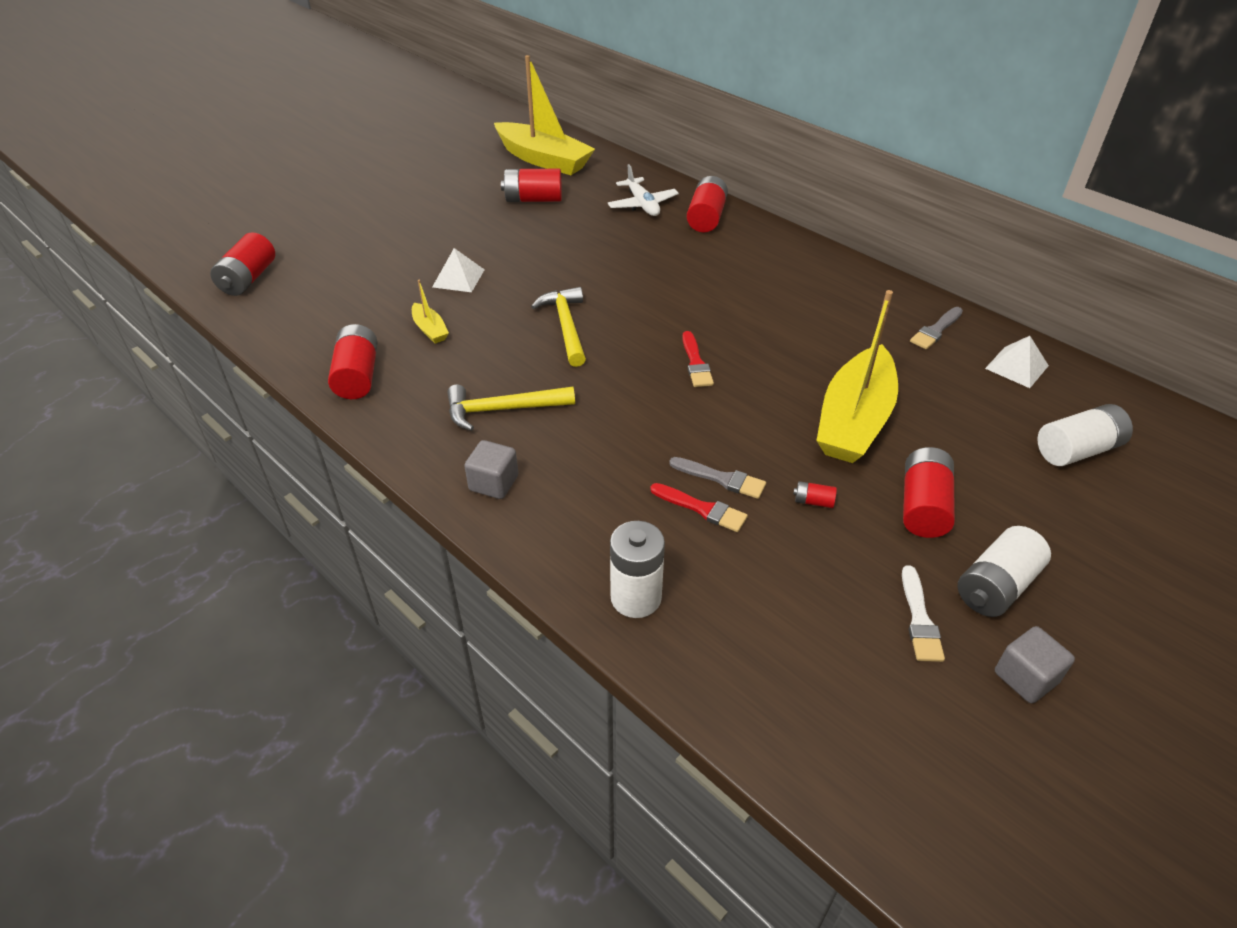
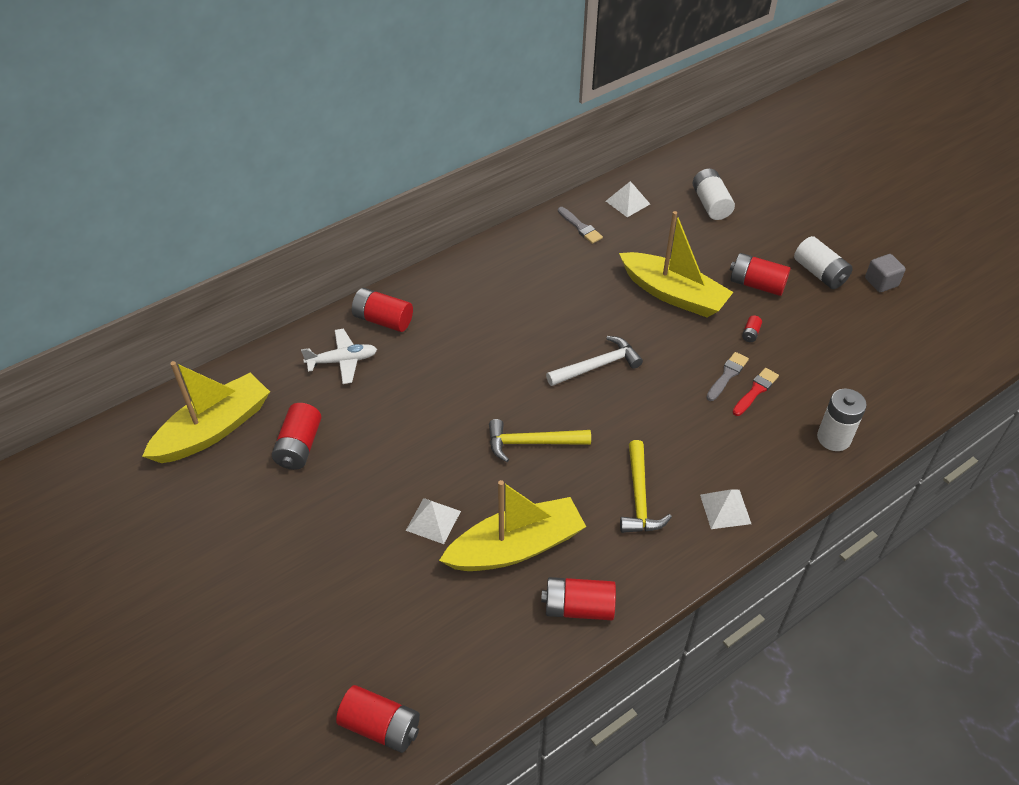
camera: 80 degrees left, 5 degrees up
yellow boat [412,280,449,344] -> yellow boat [439,480,586,571], size x2.32
grey cube [465,440,518,499] -> white pyramid [700,489,751,529]
red brush [682,331,714,387] -> white hammer [546,336,643,386]
white brush [902,565,945,662] -> none

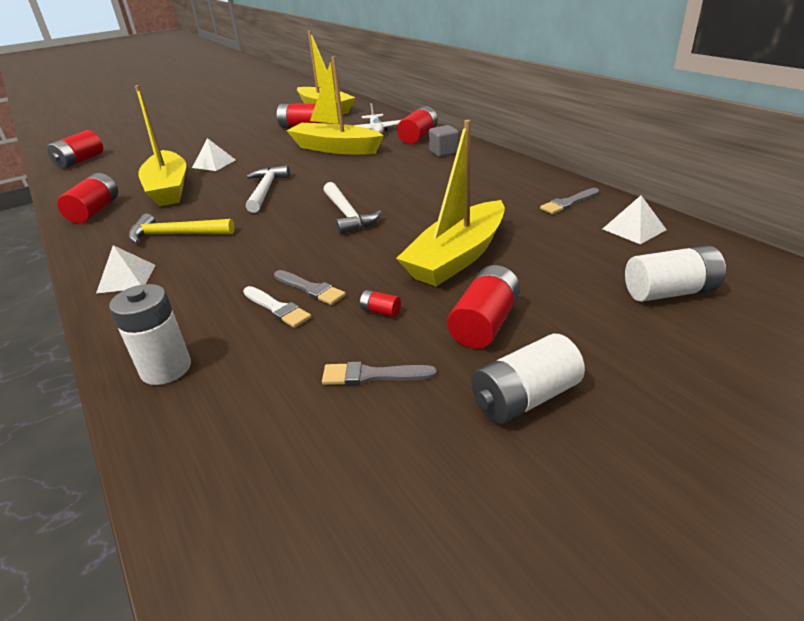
camera: 95 degrees right, 15 degrees down
yellow hammer [489,419,591,462] -> white hammer [246,165,290,213]
red brush [733,368,779,416] -> white brush [243,286,311,328]
grey cube [865,254,906,292] -> grey cube moved to [429,125,459,157]
none -> yellow boat [286,56,384,155]
none -> grey brush [322,361,437,385]

